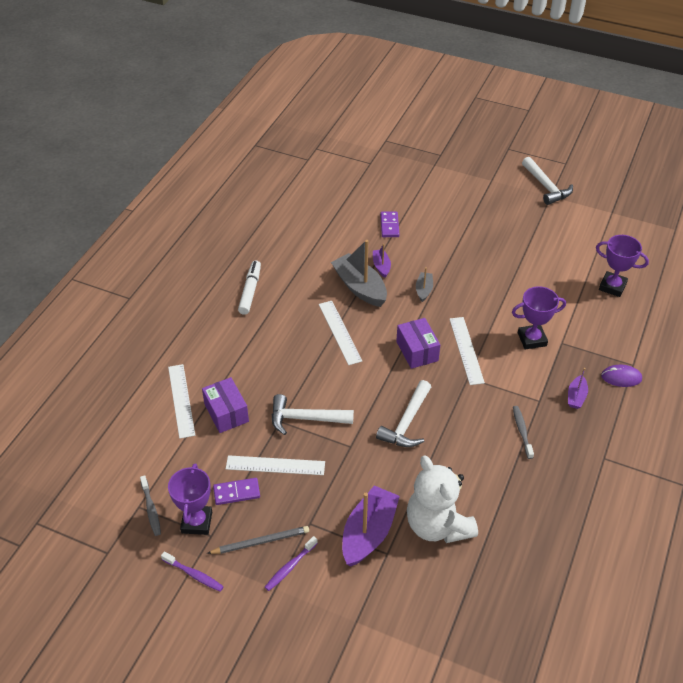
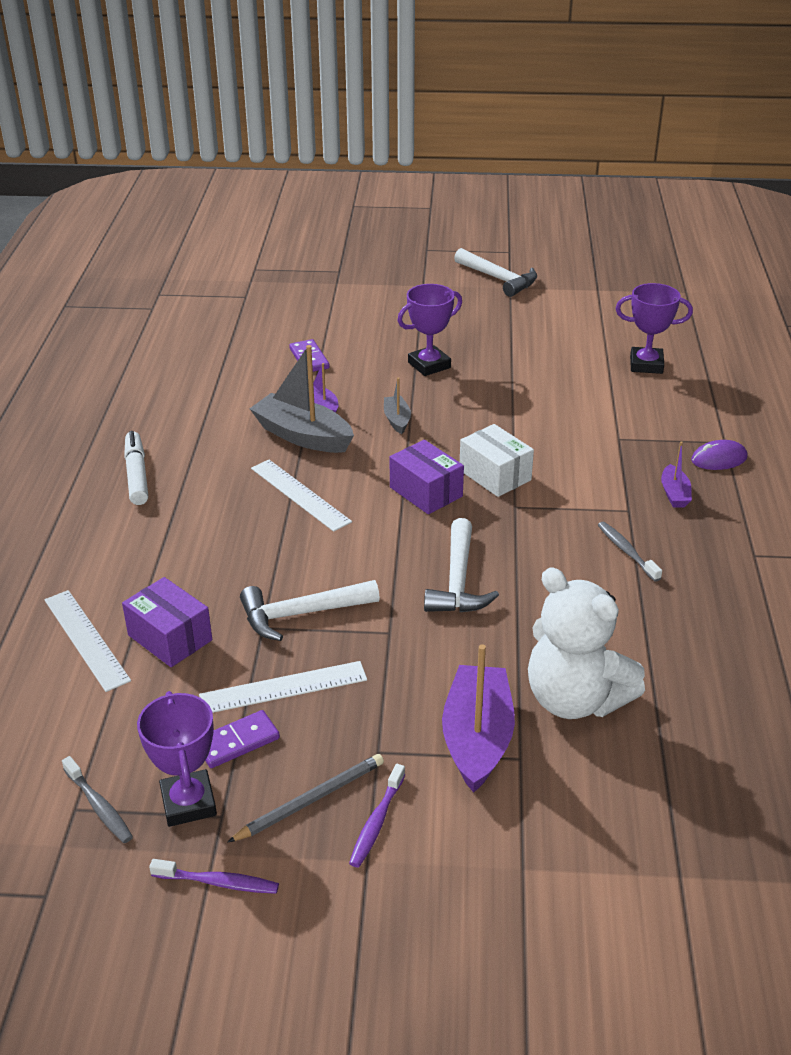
camera: 20 degrees left, 10 degrees down
white ruler [450,317,485,385] -> white box [460,424,534,497]
purple trophy [512,286,566,350] -> purple trophy moved to [397,284,462,376]

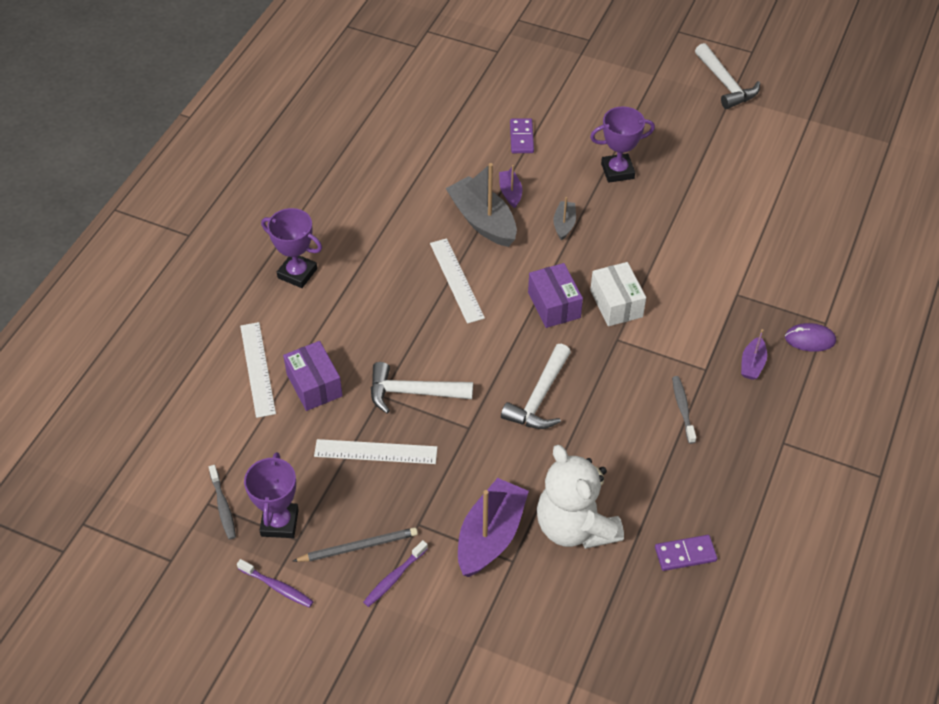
camera: 20 degrees right, 15 degrees up
white marker [124,431,148,505] -> none
purple domino [205,710,280,768] -> purple domino moved to [655,535,717,571]
purple trophy [616,283,693,374] -> purple trophy moved to [261,208,322,288]

